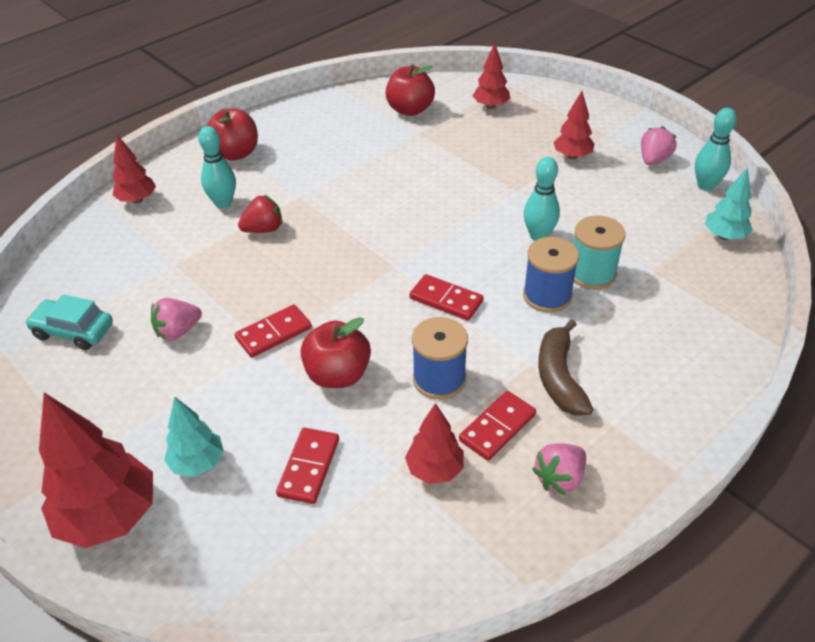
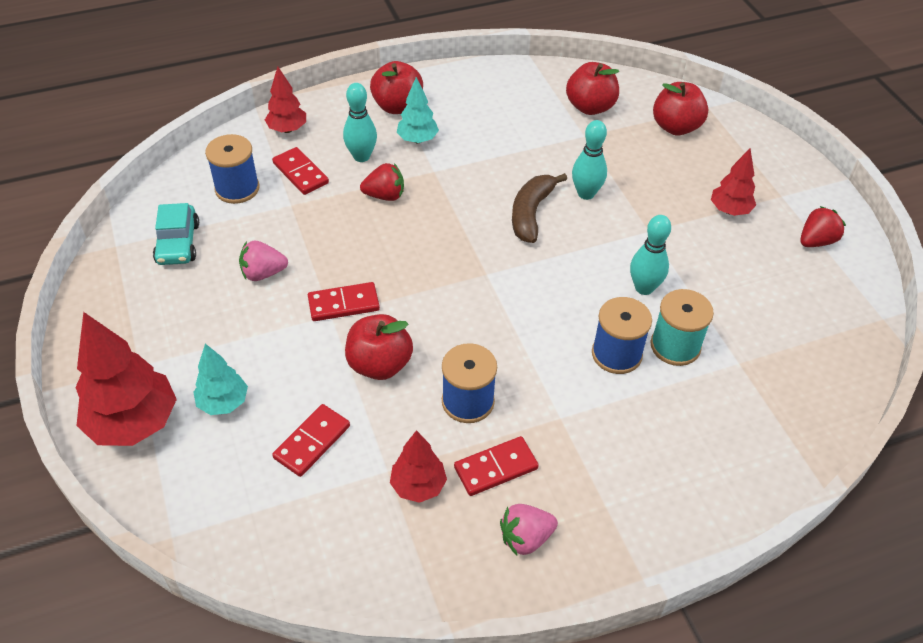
camera: 20 degrees right, 5 degrees up
turquoise car [25,294,113,350] -> turquoise car turned 135 degrees counterclockwise [153,203,199,265]
red domino [410,274,484,321] -> red domino moved to [272,147,329,195]
red tree [473,43,510,109] -> red apple [653,82,708,136]
brown banana [538,319,593,416] -> brown banana moved to [512,173,567,243]
pink strawberry [641,126,677,165] -> red strawberry [800,206,846,247]
turquoise bowling pin [695,108,737,191] -> turquoise bowling pin moved to [572,120,607,200]
turquoise tree [705,168,753,240] -> turquoise tree moved to [397,77,439,143]
none -> blue spool [205,134,260,204]

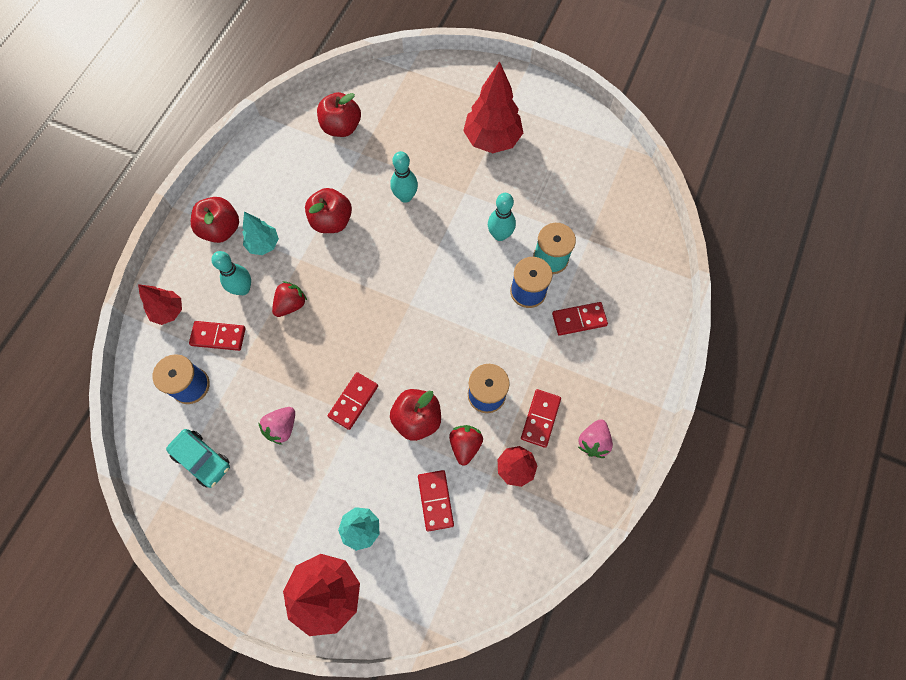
camera: 45 degrees left, 20 degrees up
brown banana [512,173,567,243] -> none
red apple [653,82,708,136] -> red apple moved to [305,188,352,233]
red tree [711,149,756,216] -> red tree [463,61,523,153], size x1.76
red strawberry [800,206,846,247] -> red strawberry moved to [449,425,483,466]
none -> red domino [552,302,608,336]

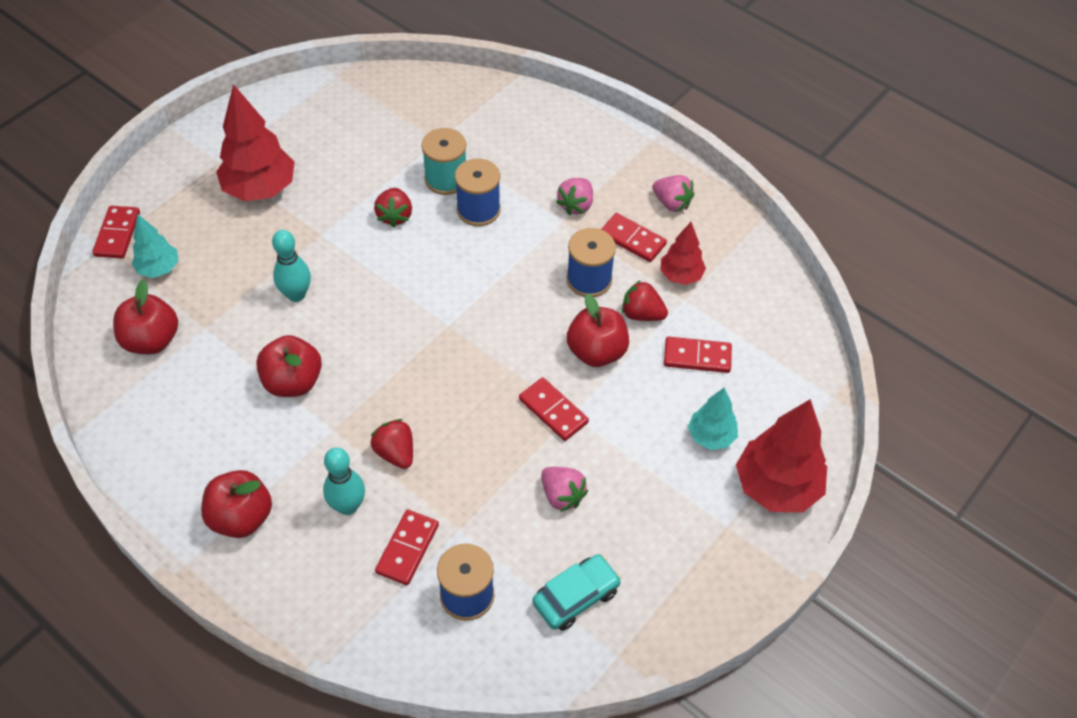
camera: 75 degrees left, 15 degrees down
red tree [138,284,182,325] -> none
turquoise tree [242,212,279,255] -> turquoise tree moved to [132,214,178,278]
turquoise bowling pin [488,193,516,241] -> red strawberry [374,188,412,228]
red domino [552,302,608,336] -> red domino moved to [92,206,140,259]
none -> pink strawberry [556,178,593,215]

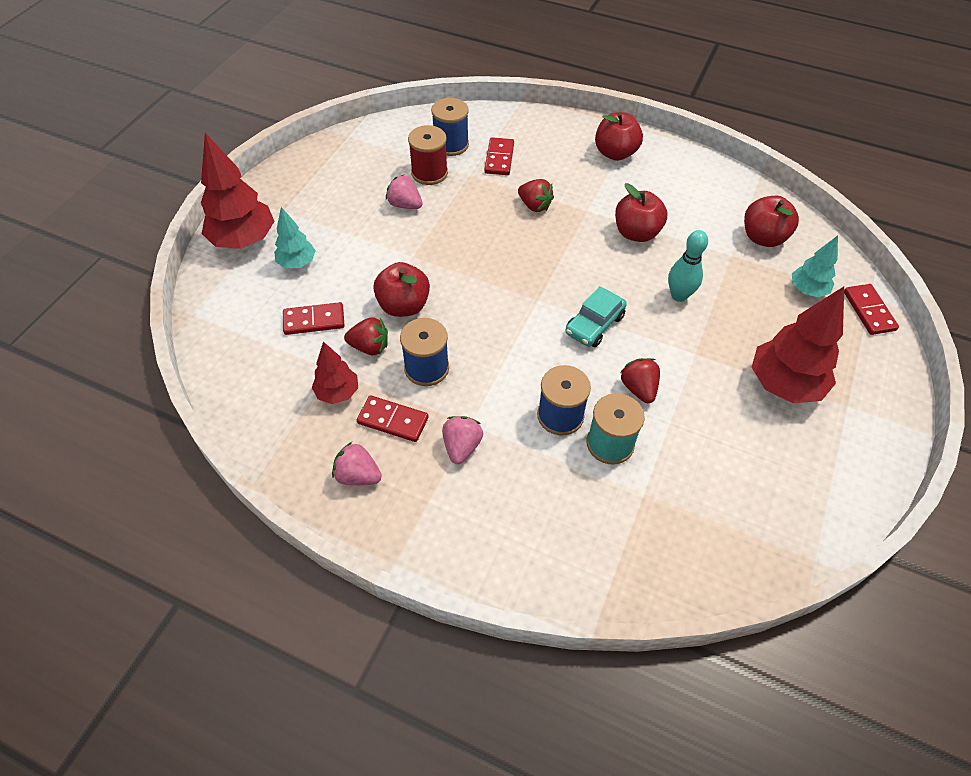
camera: 165 degrees right, 0 degrees up
turquoise bowling pin [323,448,365,515] -> none
red domino [519,377,589,441] -> none
turquoise car [532,554,621,631] -> turquoise car moved to [566,286,627,347]
none -> red spool [408,125,448,185]

